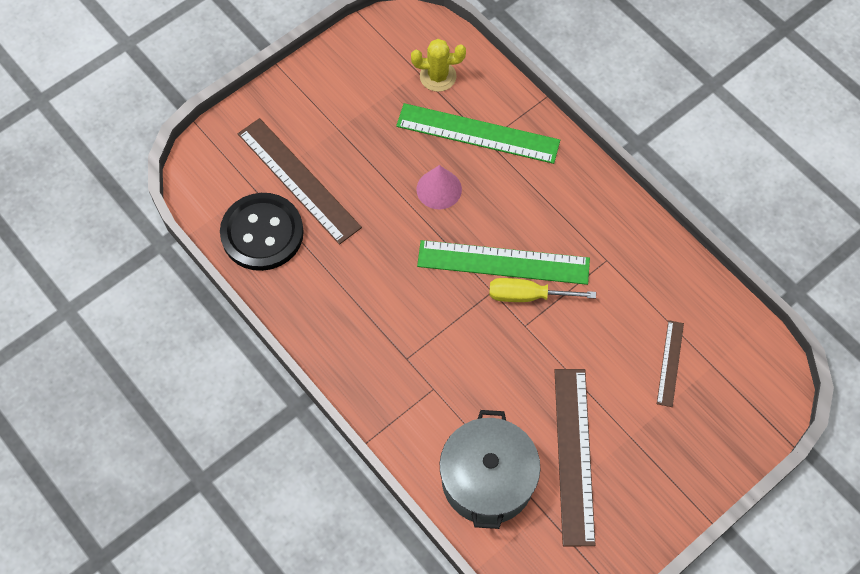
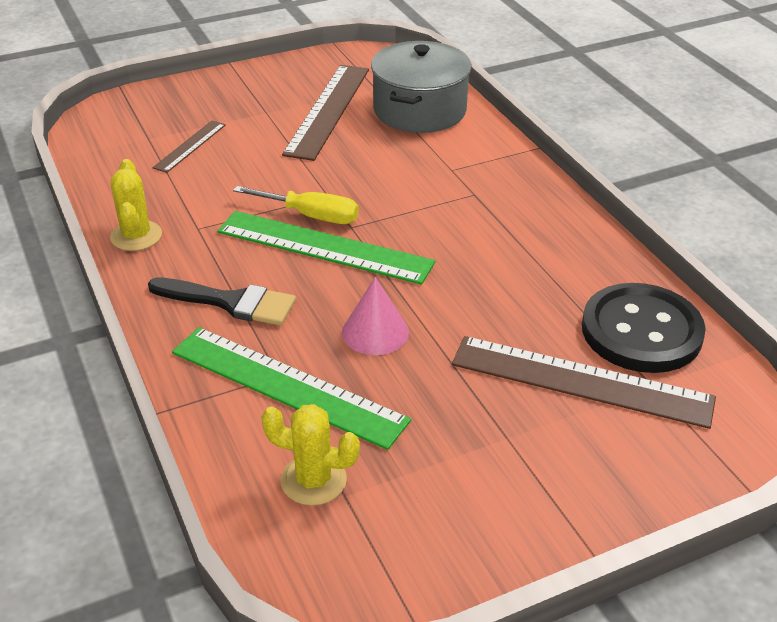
camera: 165 degrees left, 25 degrees down
brown ruler [238,118,362,244] -> brown ruler turned 45 degrees counterclockwise [452,336,716,429]
none -> yellow cactus [110,159,162,251]
none -> black brush [148,277,296,326]

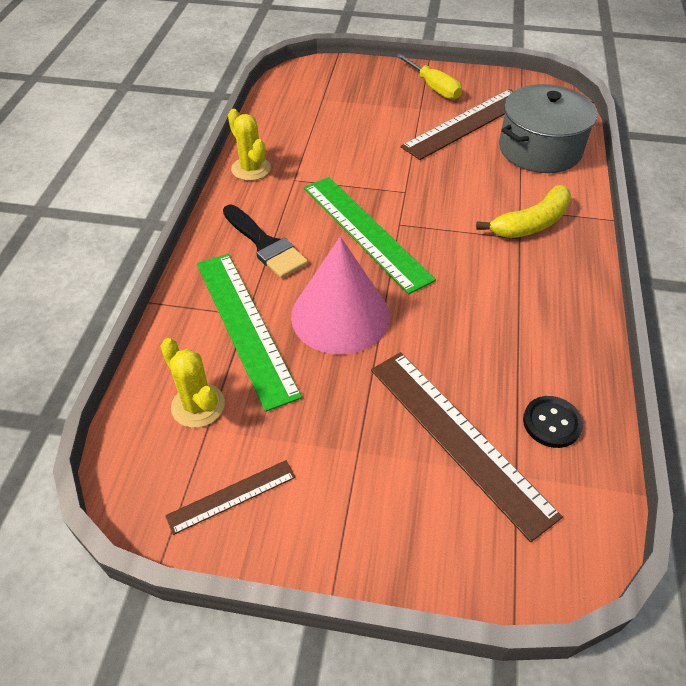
camera: 35 degrees right, 10 degrees up
yellow cactus [110,159,162,251] -> yellow cactus turned 60 degrees counterclockwise [228,109,271,181]
brown ruler [152,121,226,173] -> brown ruler moved to [165,460,296,535]
yellow screwdriver [233,186,359,224] -> yellow screwdriver moved to [396,54,462,100]
pink cone [342,277,409,355] -> pink cone [291,237,390,355], size x1.74
black button [582,283,706,373] -> black button [523,396,583,448], size x0.50
none -> yellow banana [476,185,571,238]

